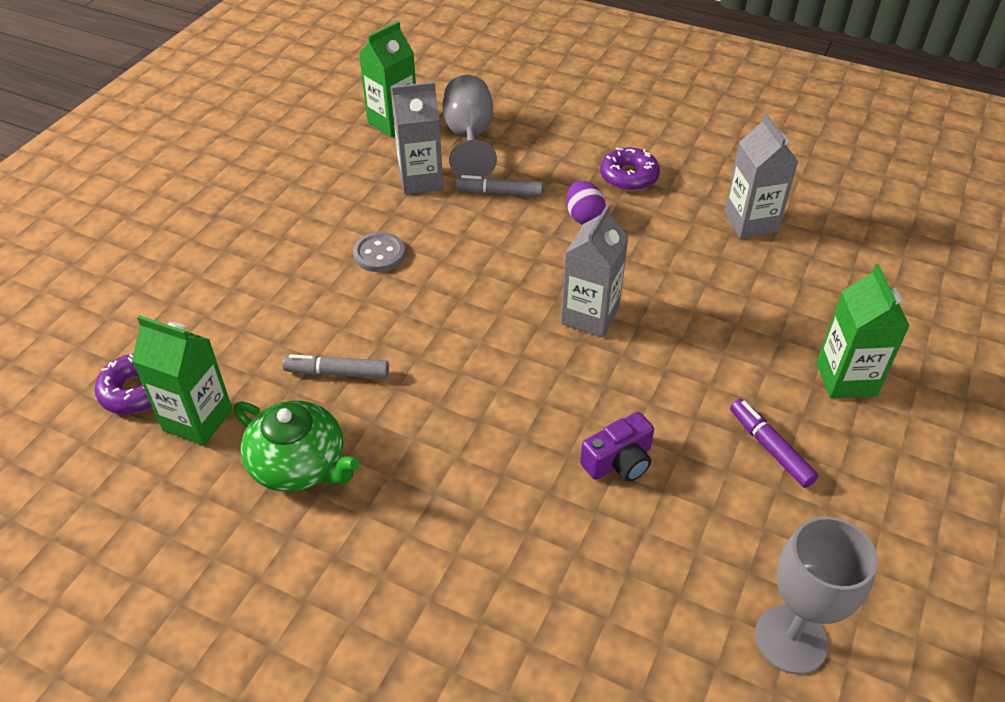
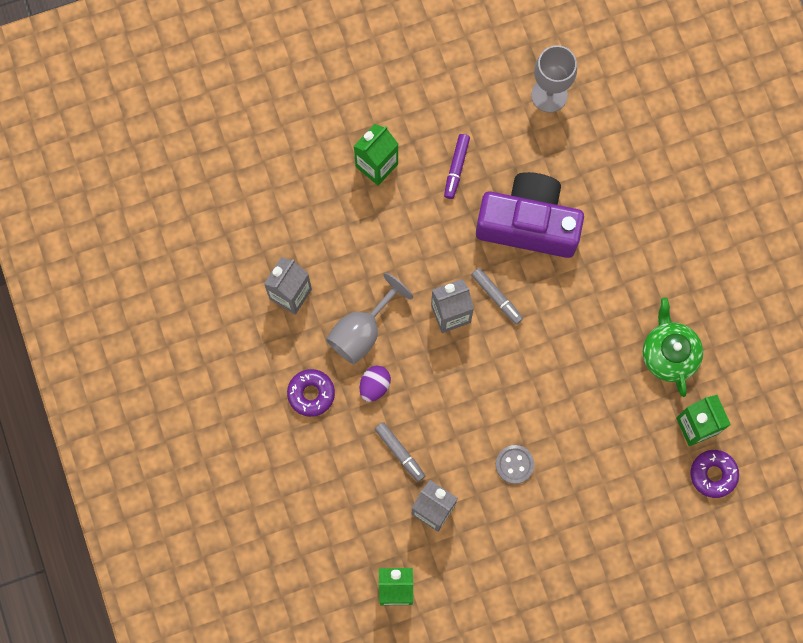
camera: 135 degrees left, 30 degrees up
grey marker [282,354,389,379] -> grey marker moved to [471,268,523,325]
grey goblet [443,75,497,177] -> grey goblet moved to [326,273,413,364]
purple camera [580,412,654,482] -> purple camera [476,172,584,258], size x2.33

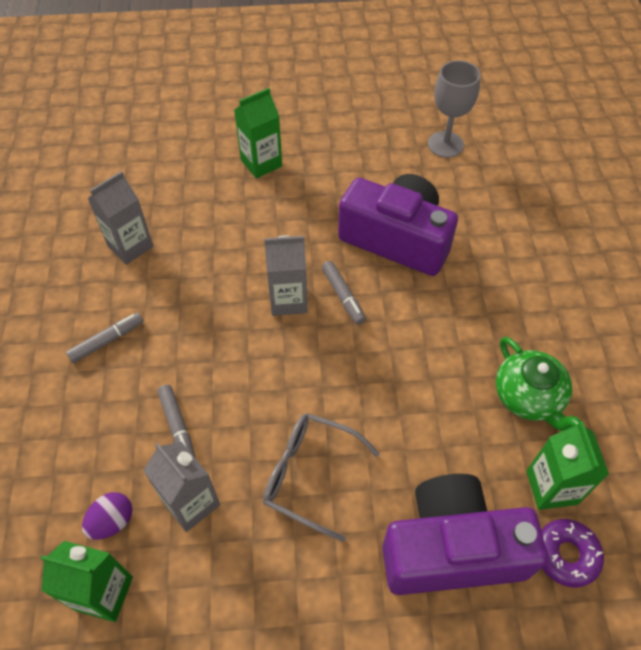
camera: 15 degrees right, 20 degrees down
purple donut [287,369,335,417] -> grey marker [66,313,143,363]
grey goblet [326,273,413,364] -> none
purple egg [360,366,391,402] -> purple egg moved to [82,492,132,540]
purple marker [444,134,470,199] -> none
grey button [496,445,534,484] -> grey glasses [263,413,380,542]
green teapot [643,297,703,397] -> green teapot turned 150 degrees clockwise [496,337,581,431]
none -> purple camera [382,474,548,595]

